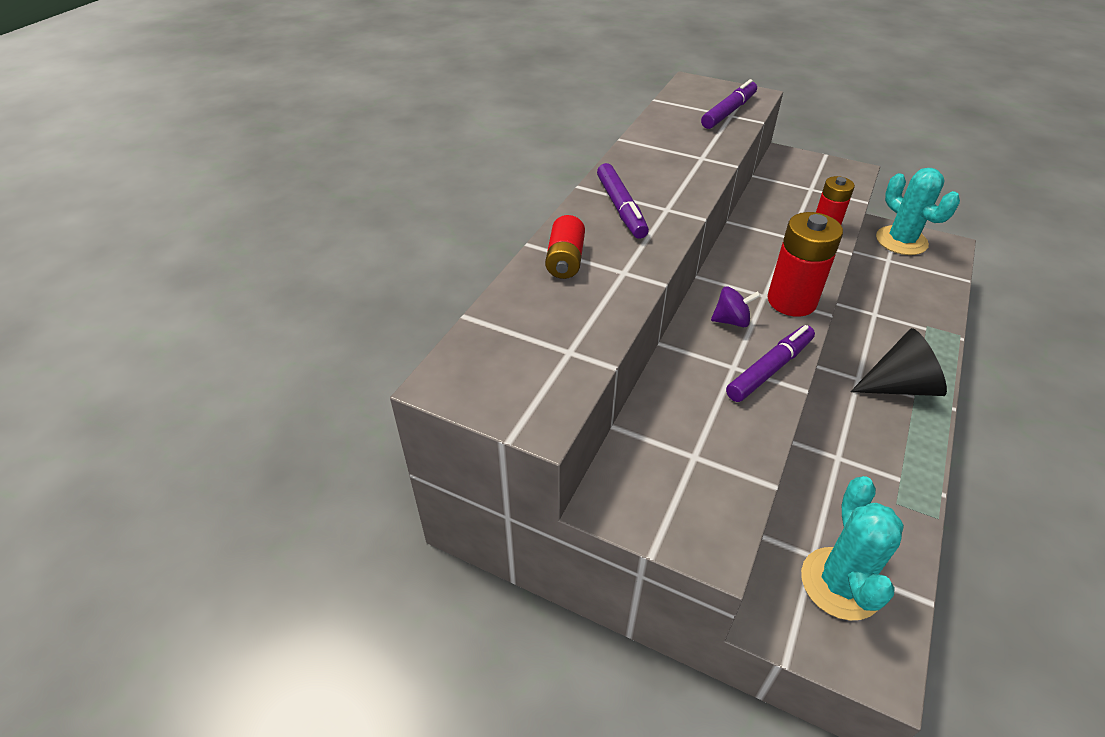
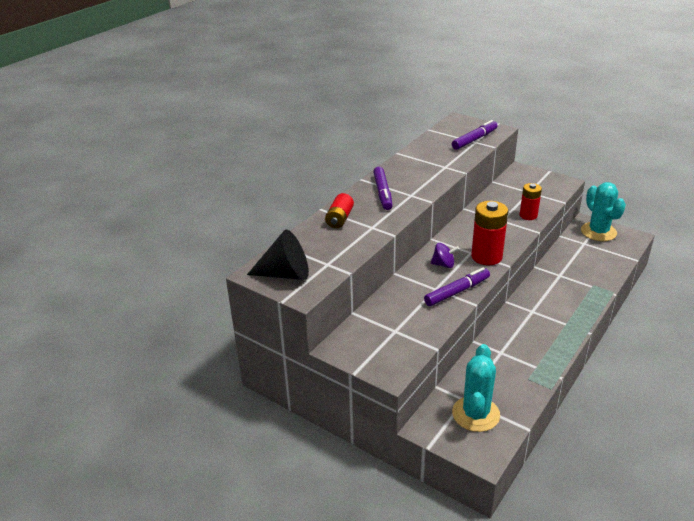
camera: 10 degrees right, 10 degrees down
black cone [850,328,947,396] -> black cone moved to [247,230,309,280]

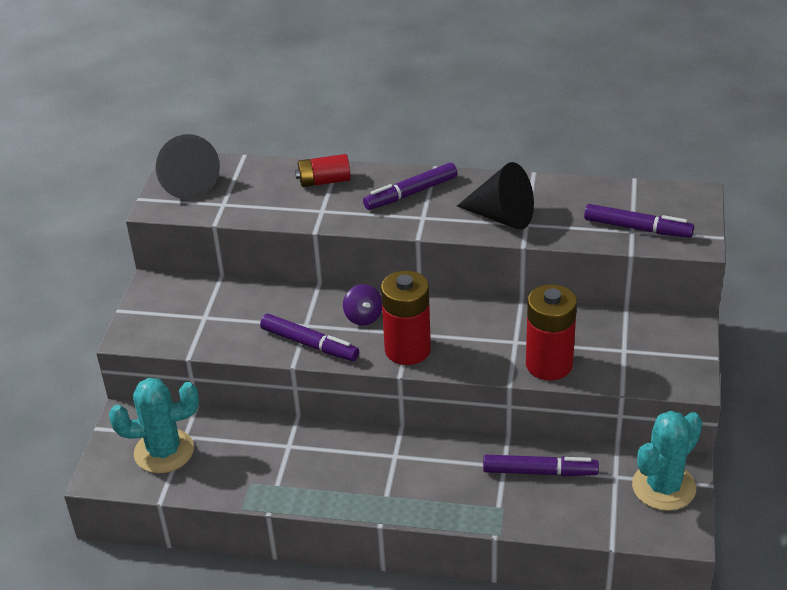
camera: 65 degrees right, 5 degrees up
red battery [520,183,542,220] -> red battery [526,284,577,380], size x1.60
none -> black cone [457,162,534,230]
none -> purple marker [483,455,599,476]

